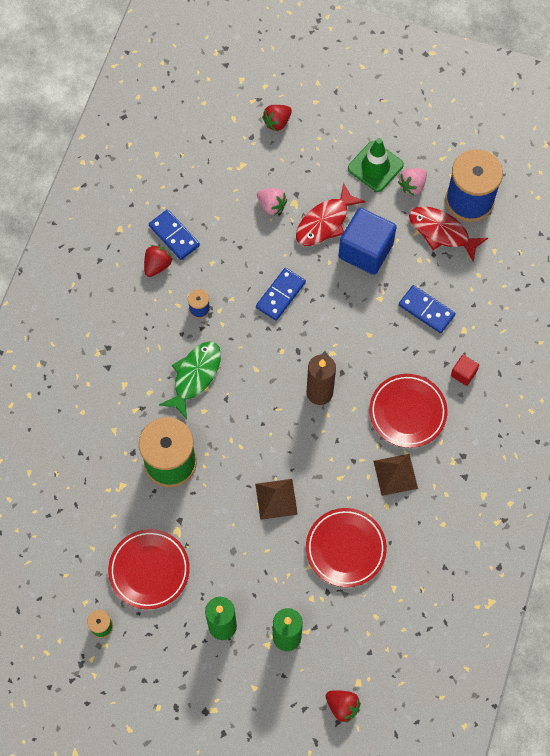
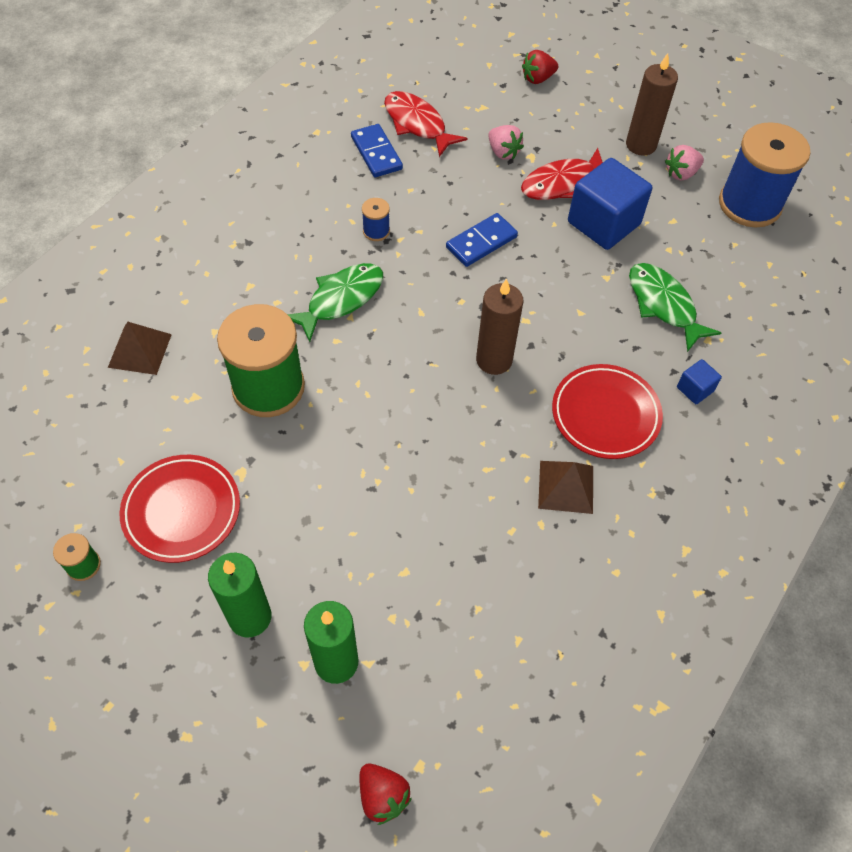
camera: 15 degrees right, 10 degrees down
red strawberry [144,245,172,277] -> none
brown pyramid [255,479,298,520] -> brown pyramid moved to [108,322,172,375]
red plate [306,508,387,587] -> none
green traffic cone [348,138,404,192] -> brown candle [626,53,678,156]
blue domino [399,285,455,333] -> green fish [629,263,721,352]
red fish [409,206,488,262] -> red fish moved to [384,91,467,157]
red cube [451,355,479,386] -> blue cube [677,359,722,404]

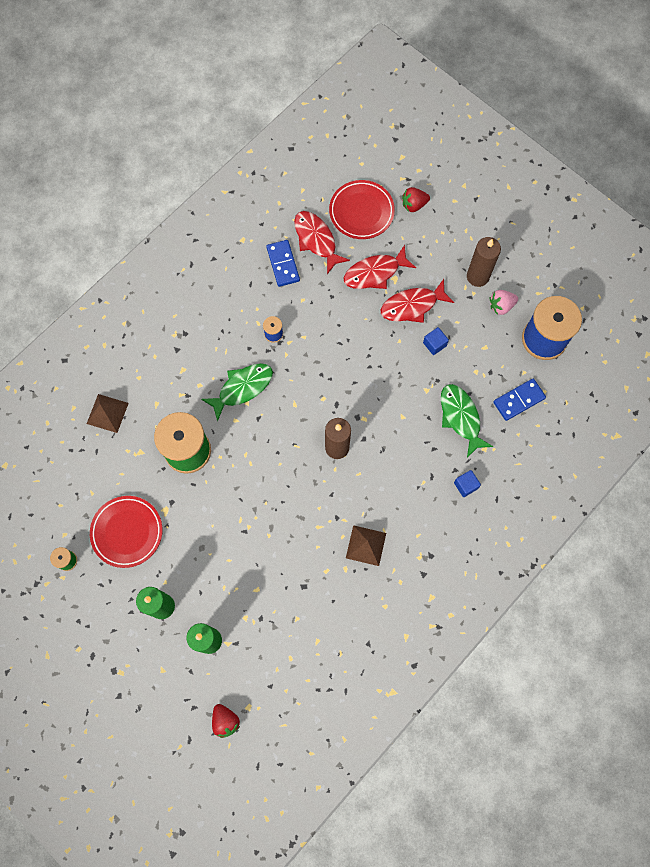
camera: 10 degrees right, 15 degrees up
blue domino [446,213,518,267] -> blue domino moved to [493,379,546,421]
pink strawberry [488,125,524,160] -> red fish [344,245,416,289]
red plate [552,364,663,459] -> red plate moved to [329,180,395,239]
blue cube [568,158,652,250] -> blue cube [423,327,449,355], size x0.46

